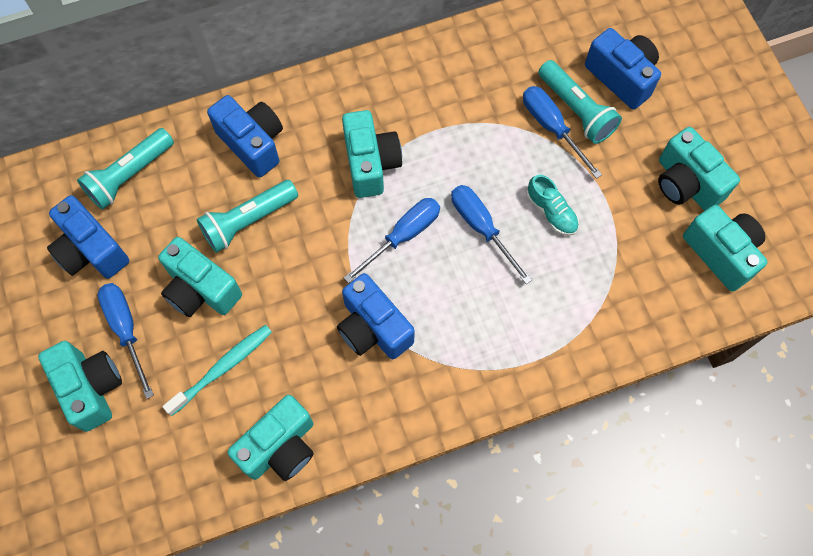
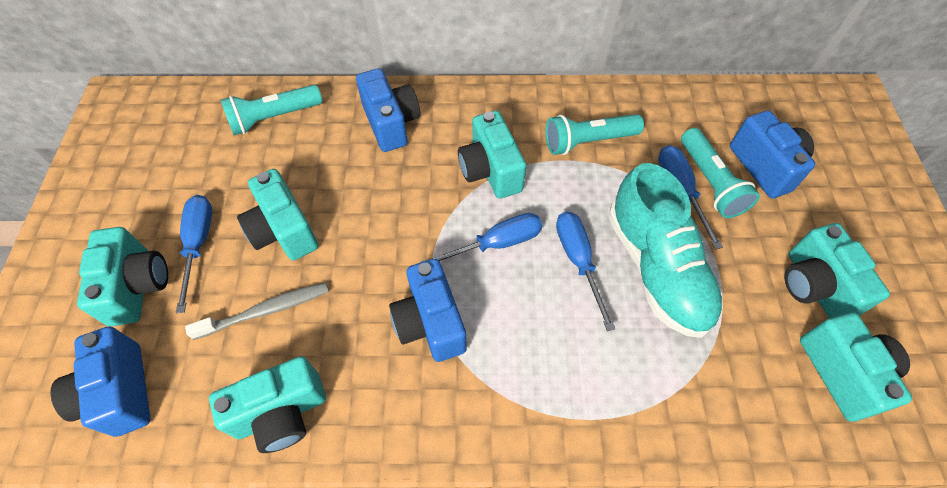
camera: 20 degrees right, 10 degrees down
blue camera [47,195,129,279] -> blue camera moved to [51,326,151,437]
turquoise toothbrush [162,325,272,416] -> grey toothbrush [185,282,329,340]
turquoise flashlight [197,180,298,253] -> turquoise flashlight moved to [545,114,644,155]
turquoise camera [342,110,402,198] -> turquoise camera turned 150 degrees clockwise [458,111,526,199]
turquoise shoe [526,175,579,236] -> turquoise shoe [609,163,723,338], size x2.24

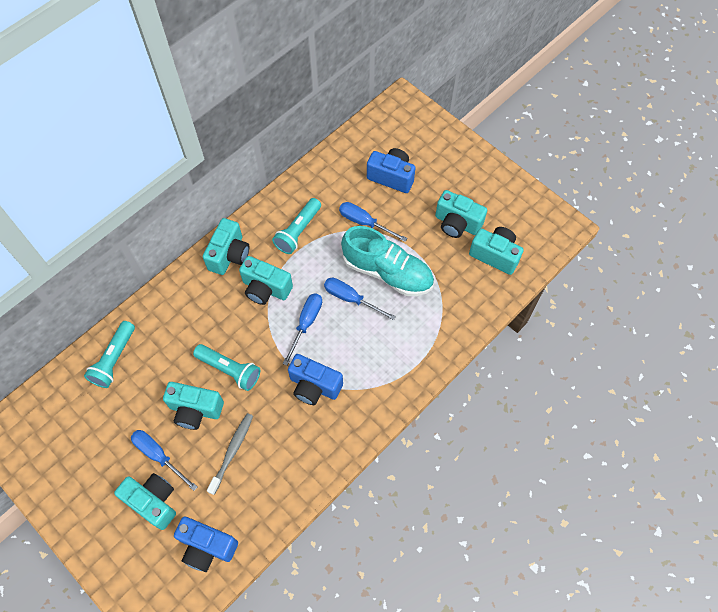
camera: 45 degrees left, 5 degrees up
turquoise camera [209,356,326,453] -> turquoise camera moved to [203,218,249,275]
blue camera [356,68,421,152] -> none
turquoise flashlight [681,128,760,218] -> turquoise flashlight moved to [193,344,260,391]

